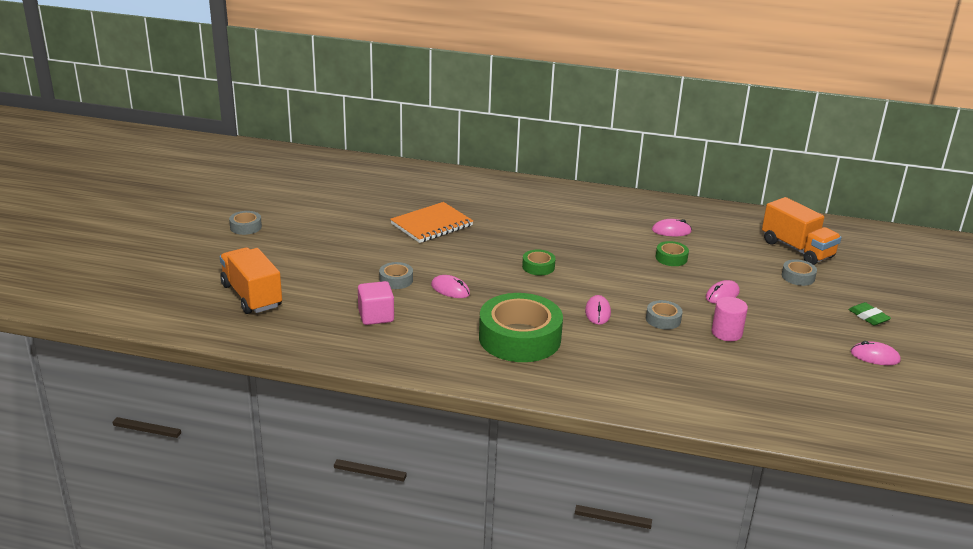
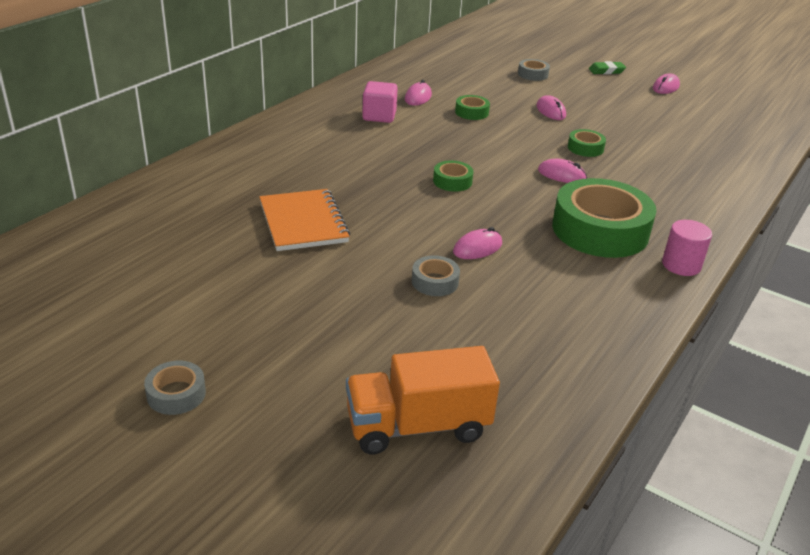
camera: 70 degrees left, 5 degrees up
pink cube [358,281,394,325] -> pink cube moved to [362,81,398,123]
grey tape [646,300,683,330] -> green tape [568,129,606,157]
pink cylinder [712,297,748,341] -> pink cylinder moved to [662,220,712,276]
orange truck [762,197,841,265] -> none

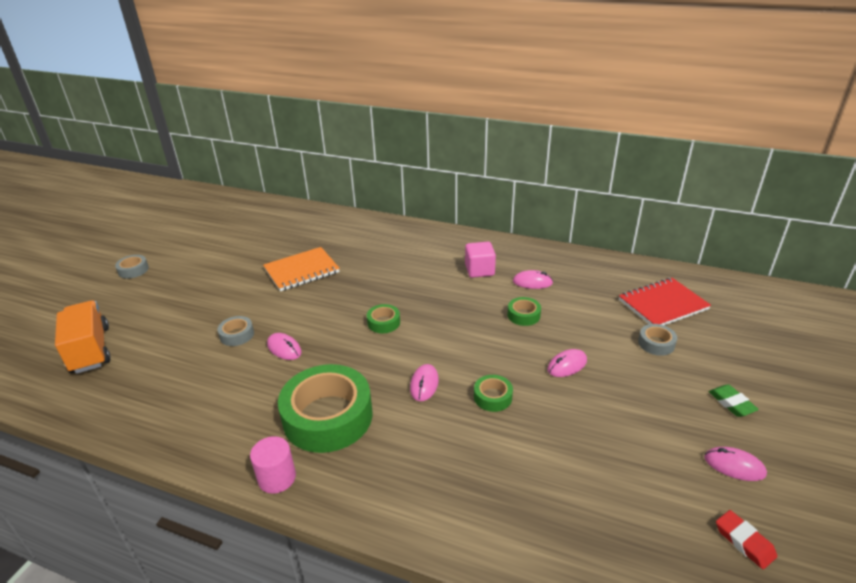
camera: 80 degrees right, 0 degrees up
none -> red notebook [619,278,711,325]
none -> red eraser [716,510,777,569]

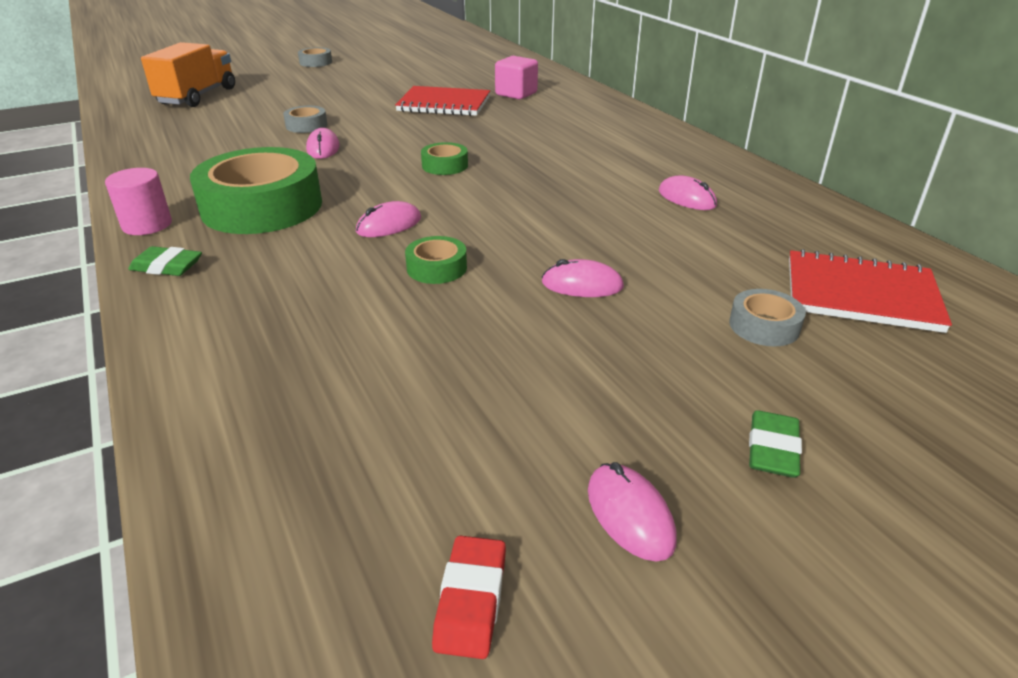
camera: 40 degrees right, 0 degrees up
orange notebook [263,247,340,291] -> red notebook [395,86,490,116]
pink cube [465,242,496,278] -> pink cube moved to [495,56,538,99]
green tape [507,297,541,326] -> none
none -> green eraser [128,246,202,276]

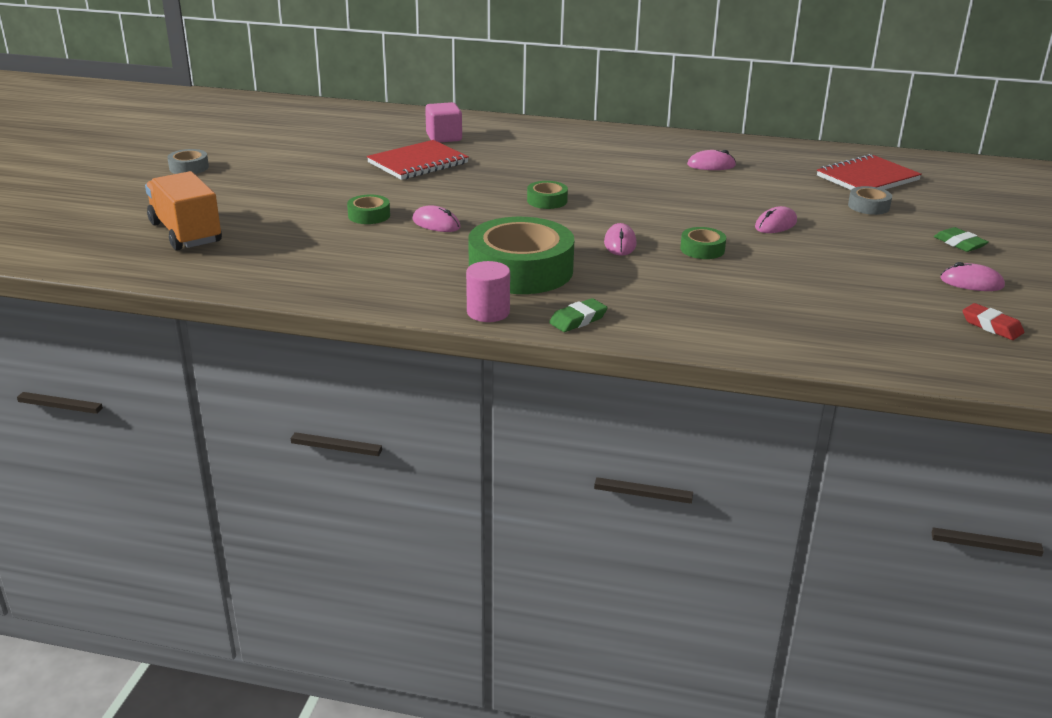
camera: 50 degrees left, 5 degrees down
grey tape [283,106,327,133] -> green tape [347,195,390,224]

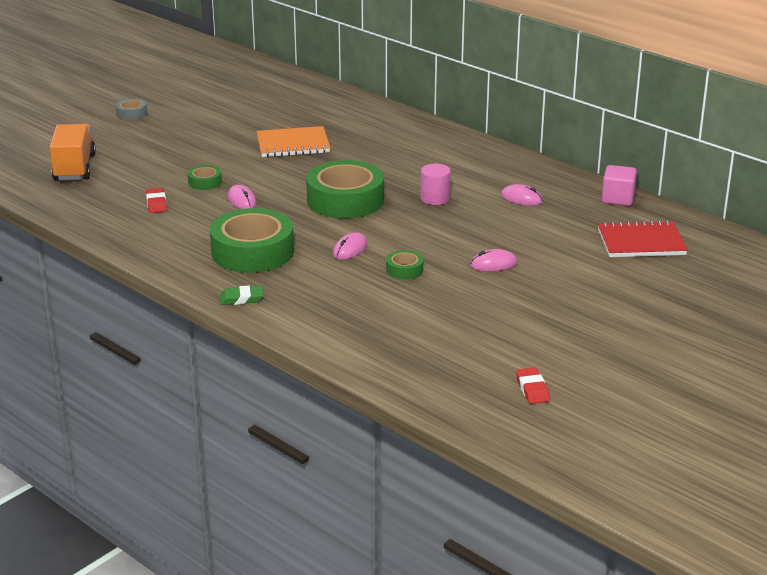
camera: 30 degrees right, 0 degrees up
red notebook [367,140,469,180] -> orange notebook [257,126,330,157]
pink cube [425,102,462,143] -> pink cube moved to [602,165,637,206]
pink cylinder [466,261,510,322] -> pink cylinder moved to [421,164,451,205]
green tape [527,181,568,209] -> green tape [306,160,384,219], size x2.27
grey tape [848,186,892,215] -> none
green eraser [934,227,989,252] -> none
pink mouse [940,262,1005,291] -> none
none -> red eraser [146,188,167,213]

